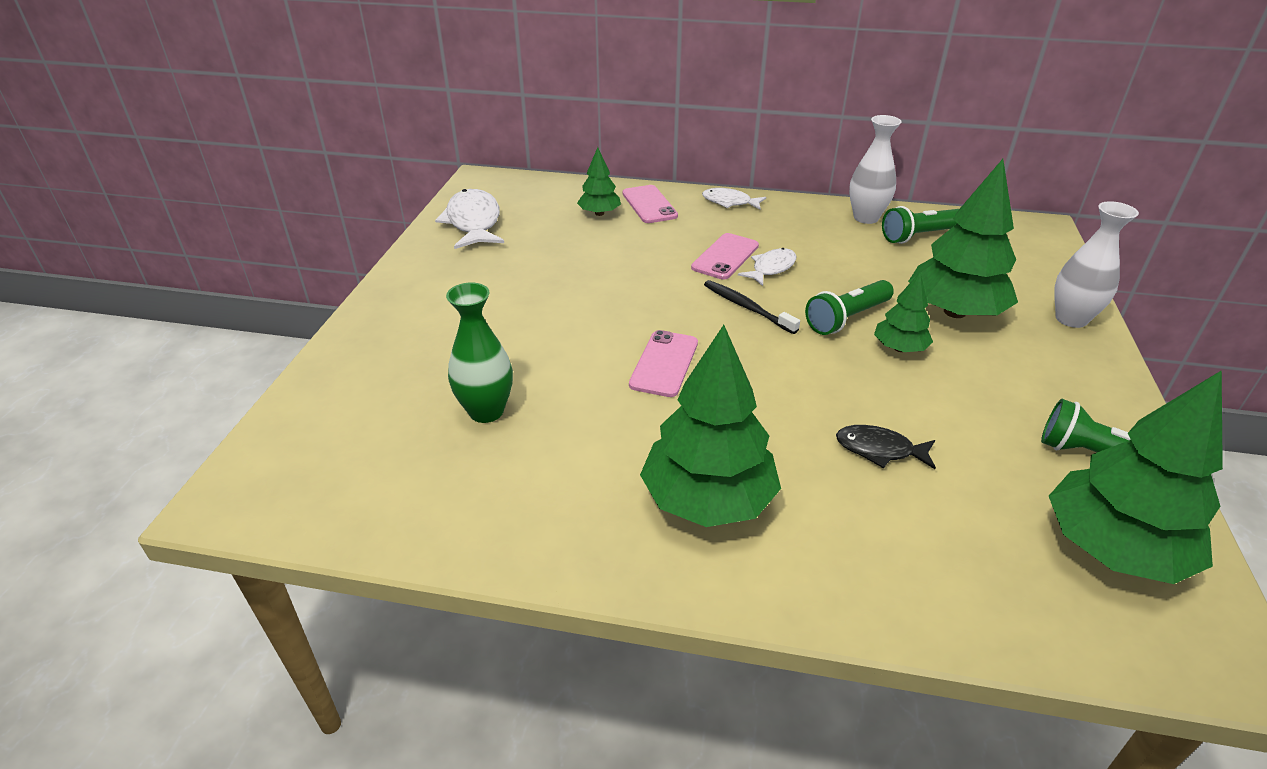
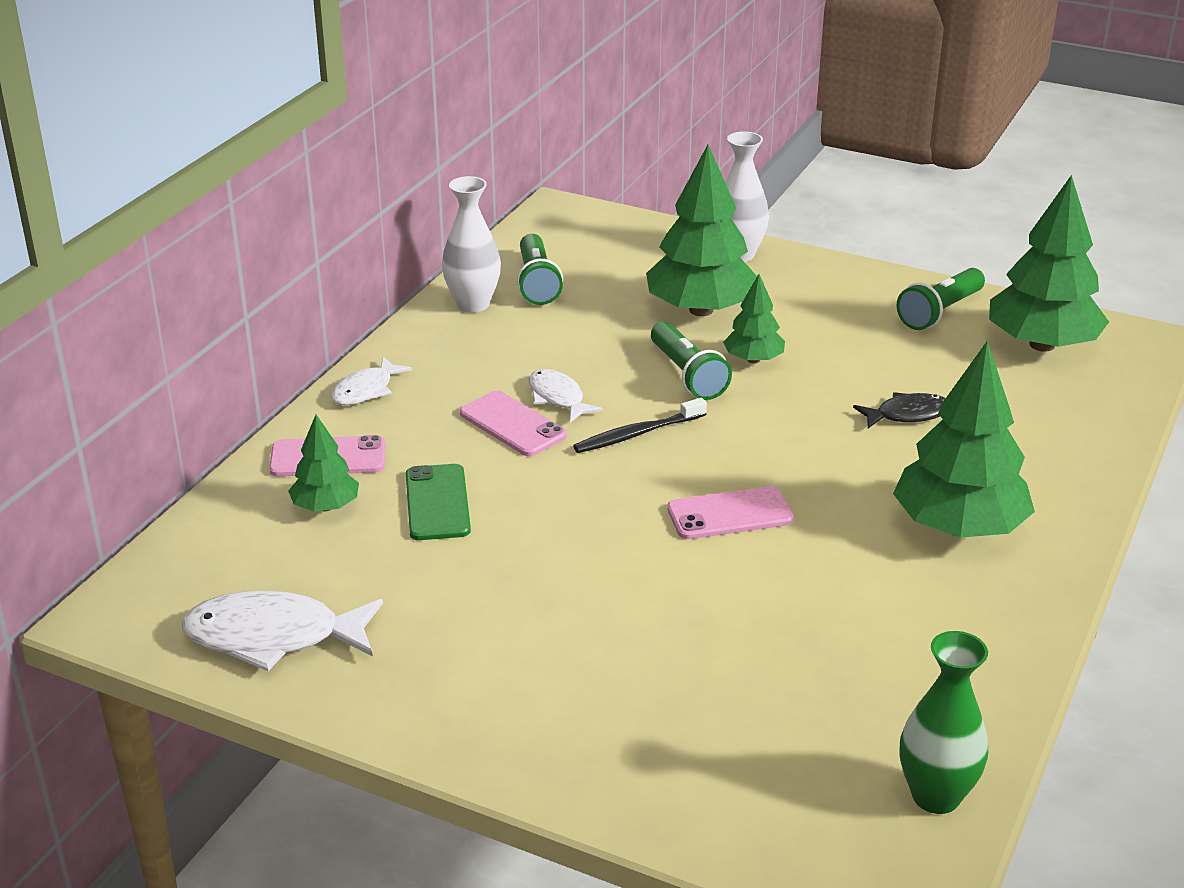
camera: 75 degrees left, 5 degrees down
green vase [446,283,513,423] -> green vase moved to [900,631,988,814]
pink phone [629,330,698,397] -> pink phone turned 45 degrees counterclockwise [667,486,794,539]
black fish [836,425,936,469] -> black fish turned 135 degrees counterclockwise [853,392,945,428]
none -> green phone [406,464,471,540]

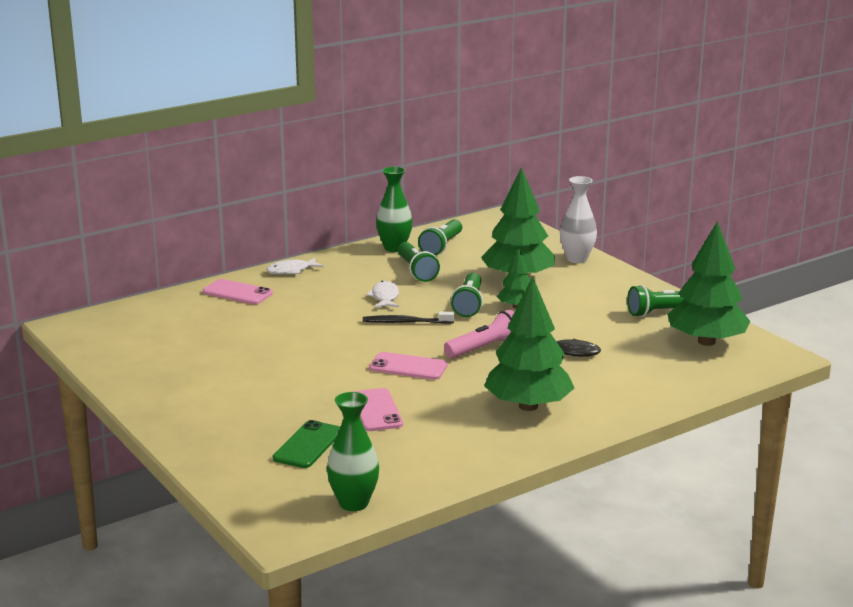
camera: 30 degrees right, 10 degrees down
white fish [182,590,383,671] -> none
green tree [288,415,359,512] -> none
green phone [406,464,471,540] -> green phone moved to [273,420,340,468]
white vase [442,176,501,313] -> green vase [376,167,413,252]
pink phone [460,391,567,456] -> pink phone moved to [354,388,403,431]
none -> green flashlight [398,242,440,282]
none -> pink flashlight [444,310,514,358]

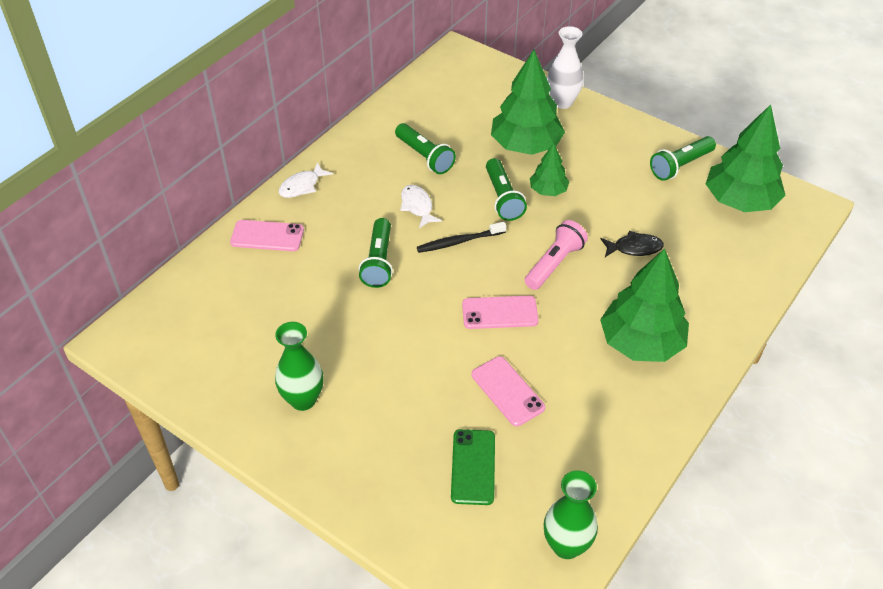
camera: 20 degrees left, 25 degrees up
green vase [376,167,413,252] -> green vase moved to [275,322,324,411]
green flashlight [418,219,462,256] -> green flashlight moved to [359,218,393,288]

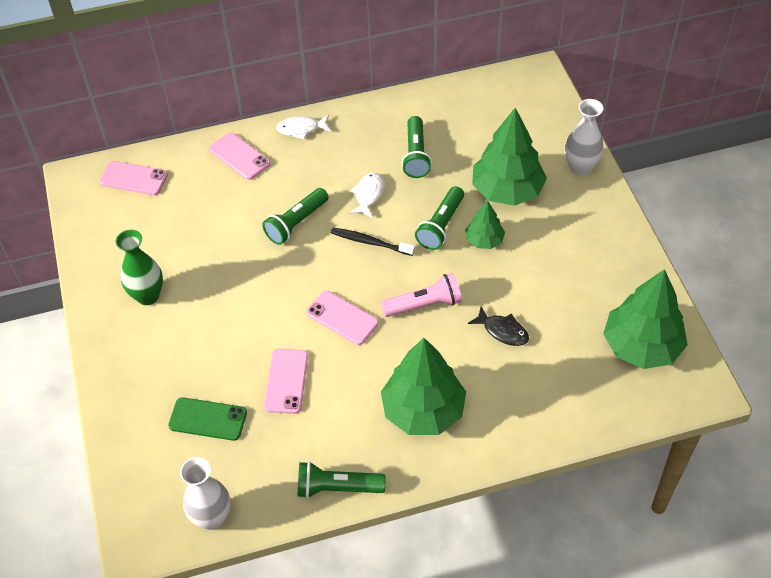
camera: 40 degrees right, 5 degrees up
green phone [451,429,495,505] -> green phone turned 60 degrees clockwise [168,397,247,441]
green vase [544,470,598,559] -> white vase [180,457,231,530]
green flashlight [650,136,716,181] -> green flashlight moved to [298,461,386,498]
none -> pink phone [100,161,168,195]

